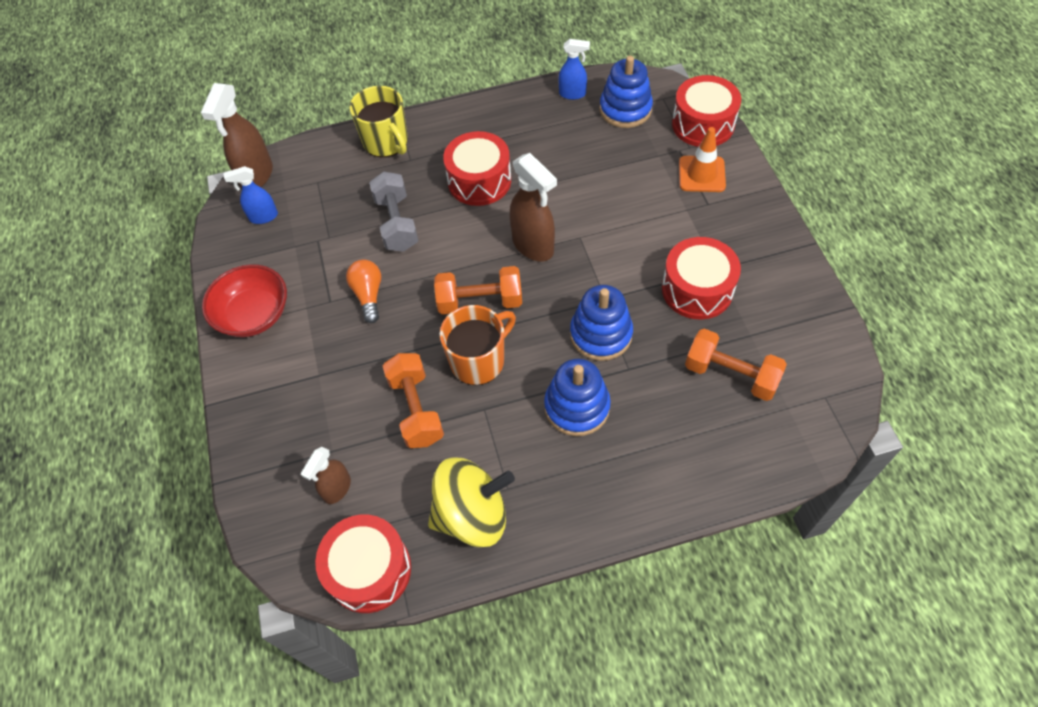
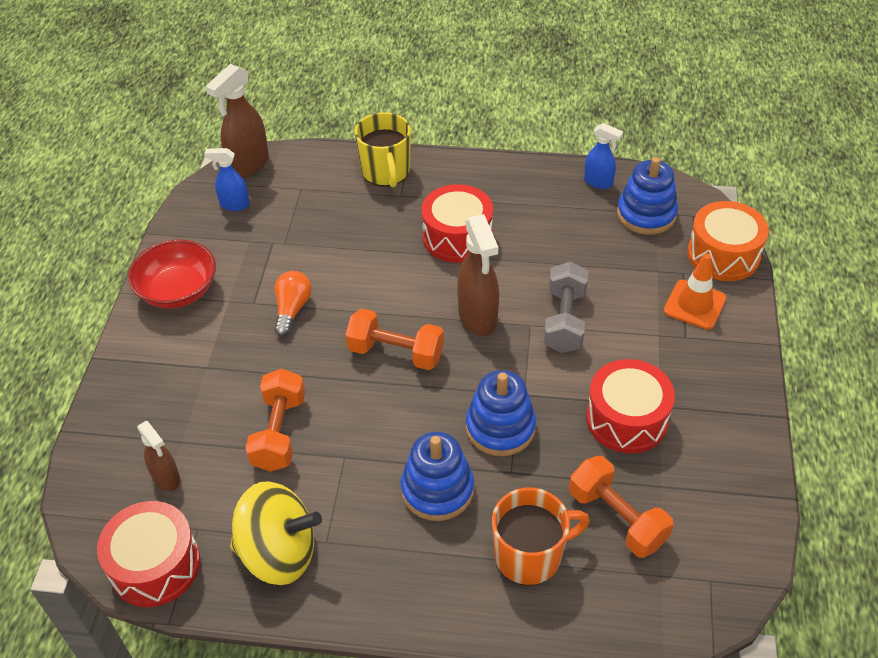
camera: 20 degrees right, 10 degrees down
brown spray bottle [301,447,351,504] -> brown spray bottle turned 90 degrees counterclockwise [137,421,180,491]
grey dumbbell [369,172,418,252] -> grey dumbbell moved to [544,262,588,353]
orange mug [439,305,516,385] -> orange mug moved to [492,488,590,586]
red drum [672,75,741,147] -> orange drum [687,201,769,281]

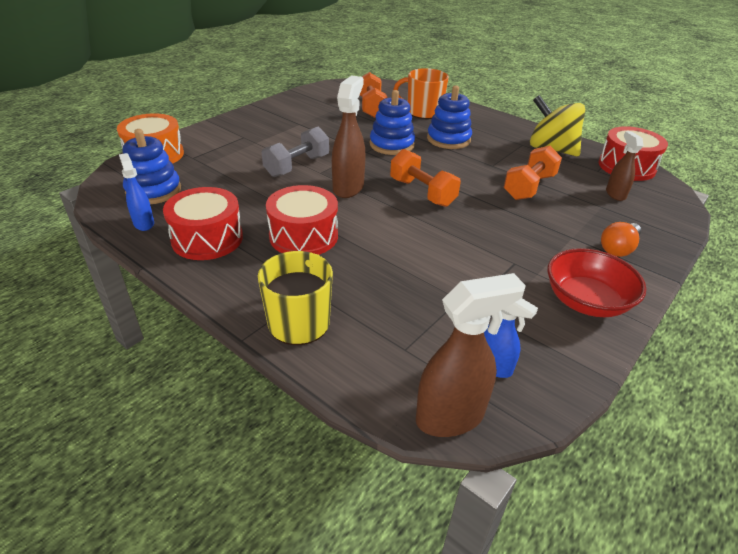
camera: 150 degrees left, 10 degrees down
orange light bulb [274,271,312,337] -> orange light bulb moved to [601,222,641,257]
red drum [586,359,675,453] -> red drum moved to [163,187,243,260]
orange traffic cone [664,253,726,330] -> none

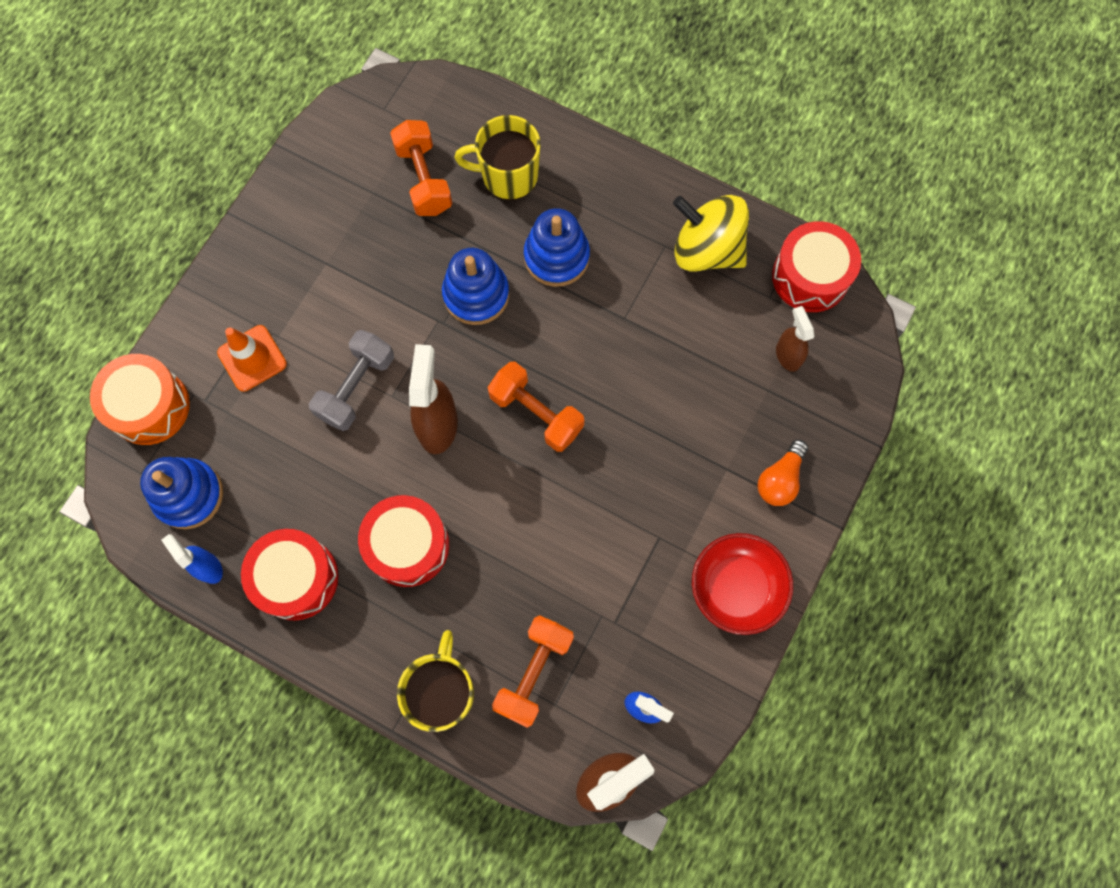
camera: 10 degrees left, 35 degrees up
orange mug [393,68,449,119] -> yellow mug [454,115,541,200]
orange dumbbell [504,146,562,200] -> orange dumbbell moved to [492,615,574,728]
none -> orange traffic cone [217,325,287,392]

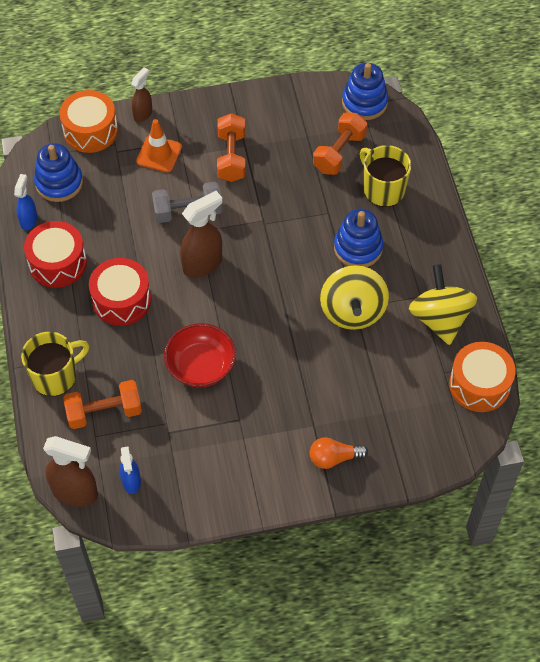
camera: 50 degrees right, 15 degrees down
blue stacking toy [442,248,509,325] -> blue stacking toy moved to [342,63,388,120]
orange dumbbell [488,362,584,452] -> orange dumbbell moved to [217,113,245,182]
red bowl [692,533,793,635] -> red bowl moved to [164,323,236,387]
red drum [772,221,861,312] -> orange drum [449,342,515,412]
brown spray bottle [776,306,814,372] -> brown spray bottle moved to [131,67,152,122]
none -> yellow spinning top [320,265,389,330]

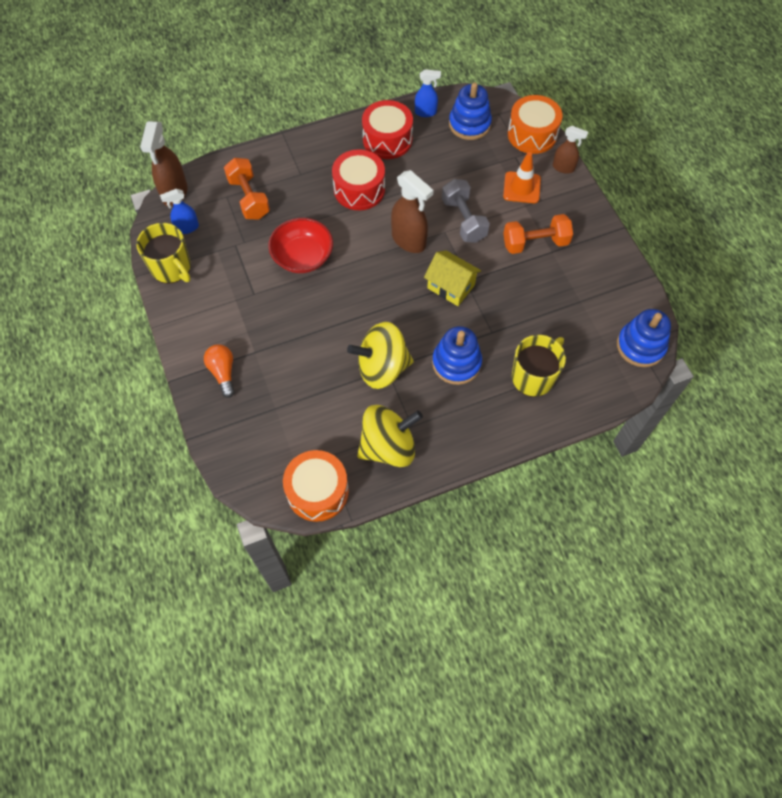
camera: 80 degrees right, 5 degrees up
yellow mug [21,332,90,396] -> yellow mug moved to [136,223,191,284]
orange dumbbell [313,113,367,175] -> none
none -> yellow house [424,250,481,306]

